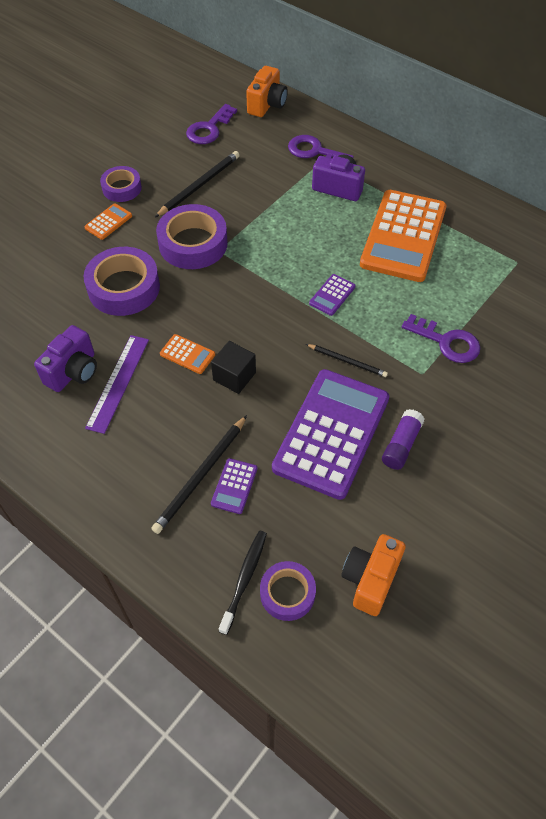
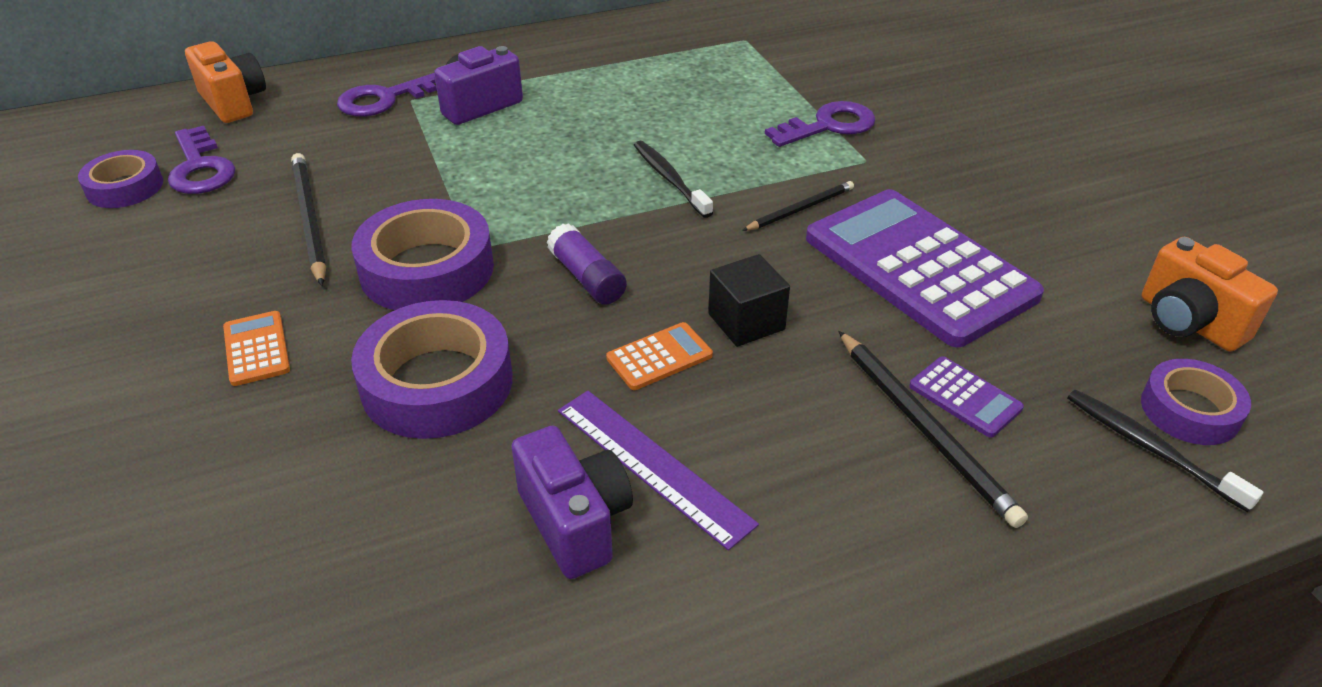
camera: 60 degrees left, 15 degrees down
purple tape [100,166,142,202] -> purple tape moved to [78,150,163,208]
purple calculator [309,274,356,316] -> black toothbrush [634,141,713,218]
orange calculator [360,190,447,282] -> none
purple glue stick [382,409,424,470] -> purple glue stick moved to [547,223,627,305]

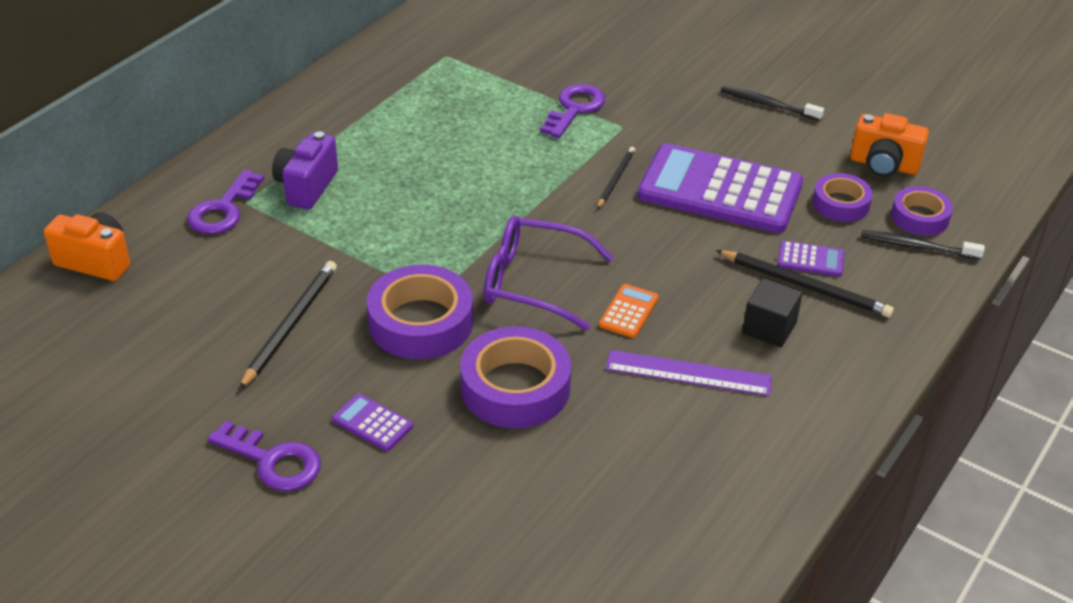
camera: 35 degrees left, 0 degrees up
purple tape [78,150,163,208] -> purple tape moved to [813,173,873,222]
purple key [168,126,235,194] -> purple key moved to [207,421,321,491]
orange calculator [223,311,290,386] -> purple calculator [332,394,413,451]
black pencil [291,153,327,286] -> black pencil turned 75 degrees clockwise [239,261,337,390]
purple camera [512,426,633,579] -> none
purple glue stick [547,223,627,305] -> purple glasses [484,216,614,330]
black toothbrush [634,141,713,218] -> black toothbrush moved to [721,86,824,121]
black cube [708,254,790,347] -> black cube moved to [742,278,802,347]

